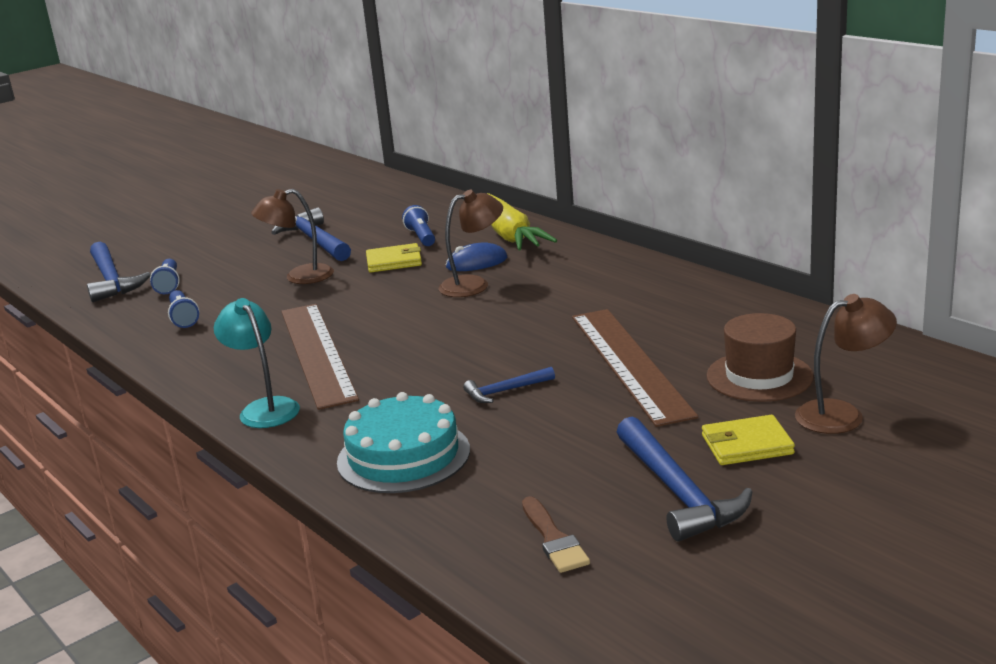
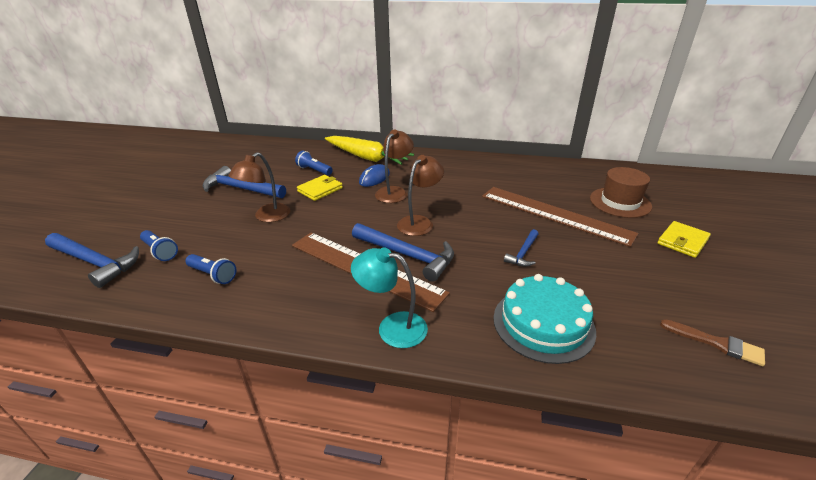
camera: 40 degrees left, 10 degrees up
blue hammer [617,417,752,541] -> blue hammer moved to [352,223,454,282]
brown lamp [795,294,897,434] -> brown lamp moved to [397,155,444,236]

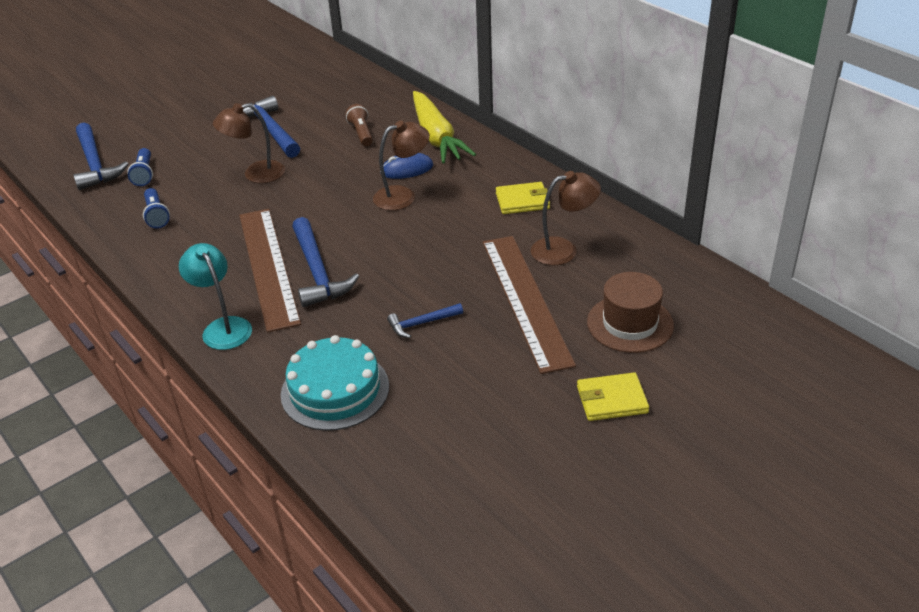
camera: 40 degrees right, 5 degrees up
blue flashlight [295,151,333,175] -> brown flashlight [346,104,373,146]
yellow wallet [297,175,343,201] -> yellow wallet moved to [496,182,550,214]
brown lamp [397,155,444,236] -> brown lamp moved to [531,171,601,265]
brown brush [660,319,765,366] -> none

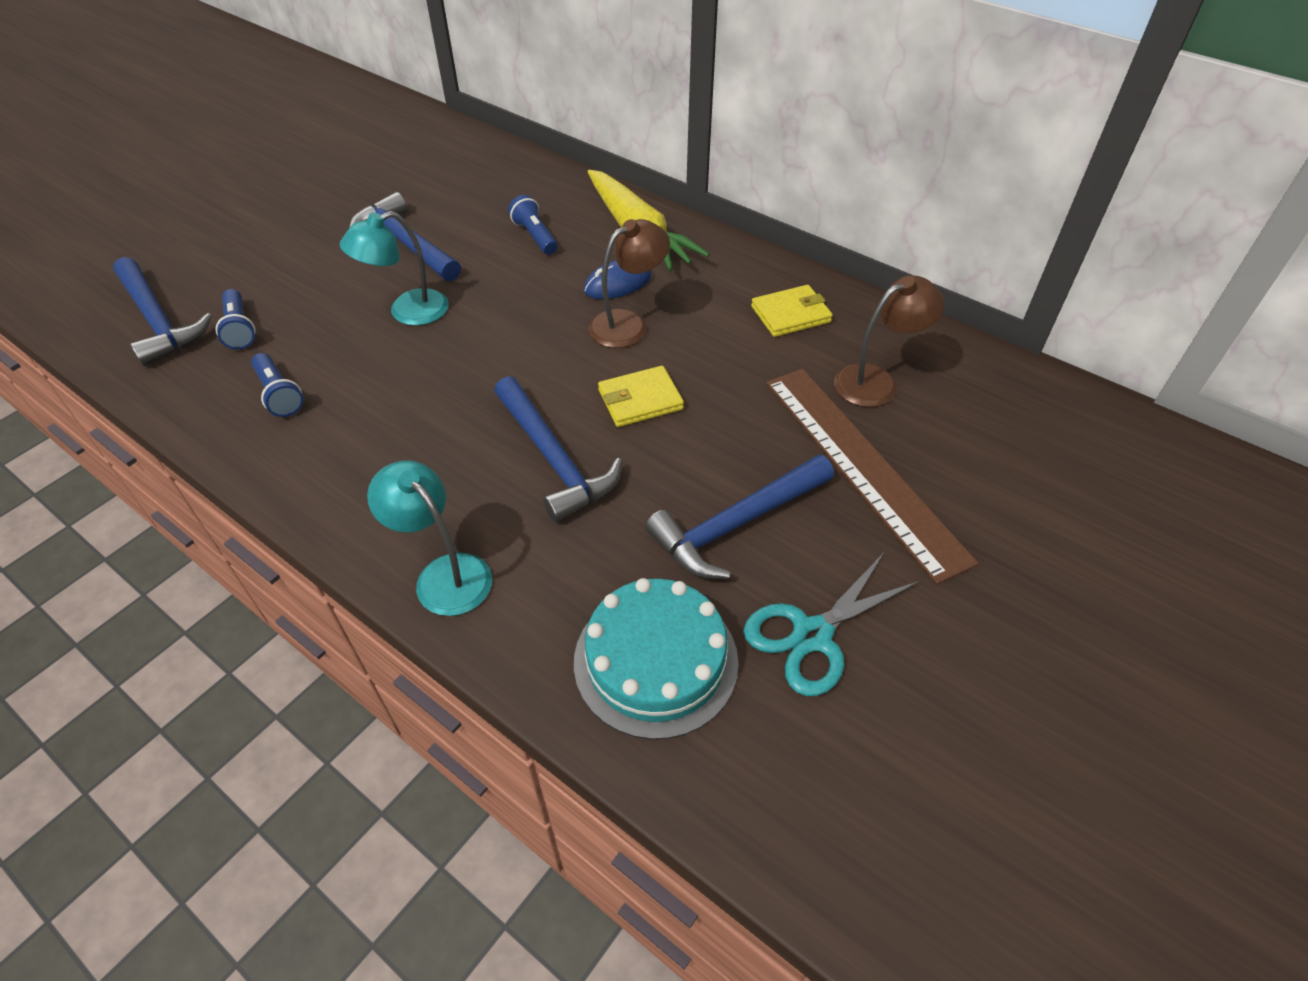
camera: 15 degrees left, 10 degrees up
brown lamp [213,103,285,183] -> turquoise lamp [340,211,449,326]
brown ruler [239,209,301,333] -> none
brown flashlight [346,104,373,146] -> blue flashlight [508,195,558,255]
blue hammer [387,303,463,338] -> blue hammer [645,455,834,579], size x1.85
yellow wallet [577,372,649,421] -> yellow wallet moved to [598,366,684,427]
brown hat [587,272,674,353] -> none
none -> turquoise scissors [744,553,920,696]

